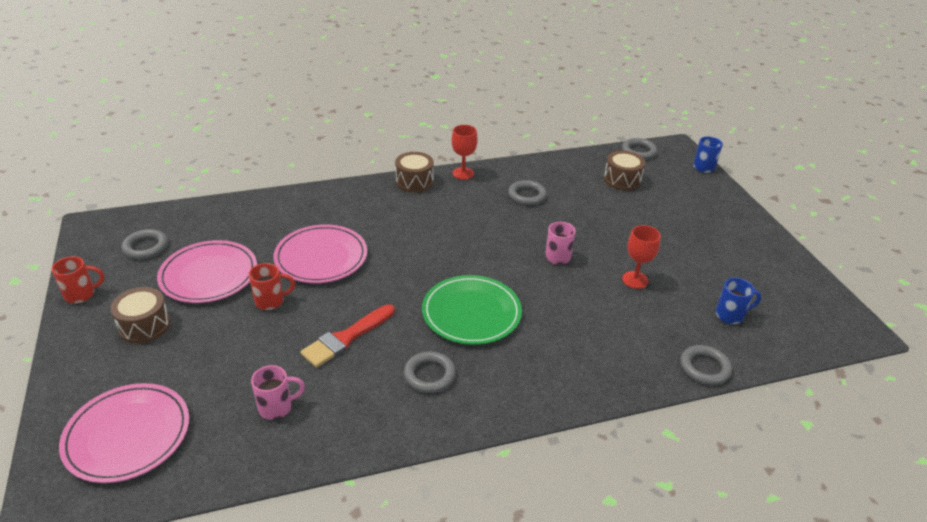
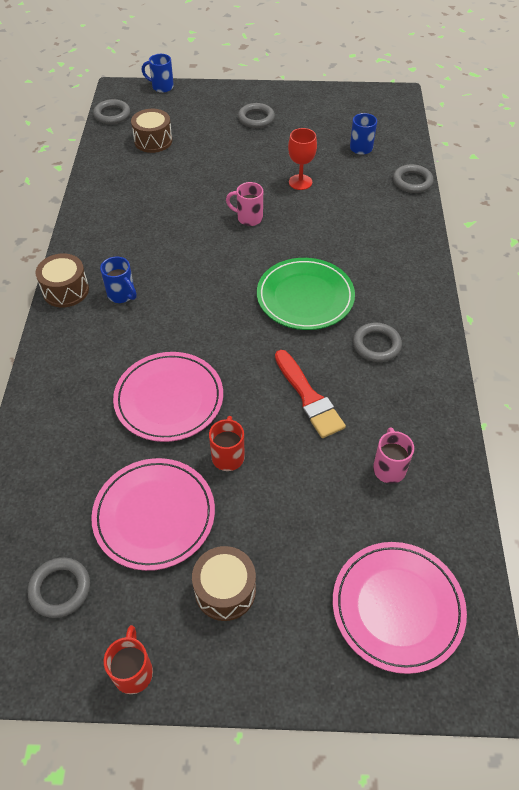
camera: 70 degrees left, 15 degrees up
red goblet [451,125,478,180] -> none
grey ring [508,180,547,205] -> grey ring moved to [238,103,275,128]
none -> blue mug [100,257,137,303]

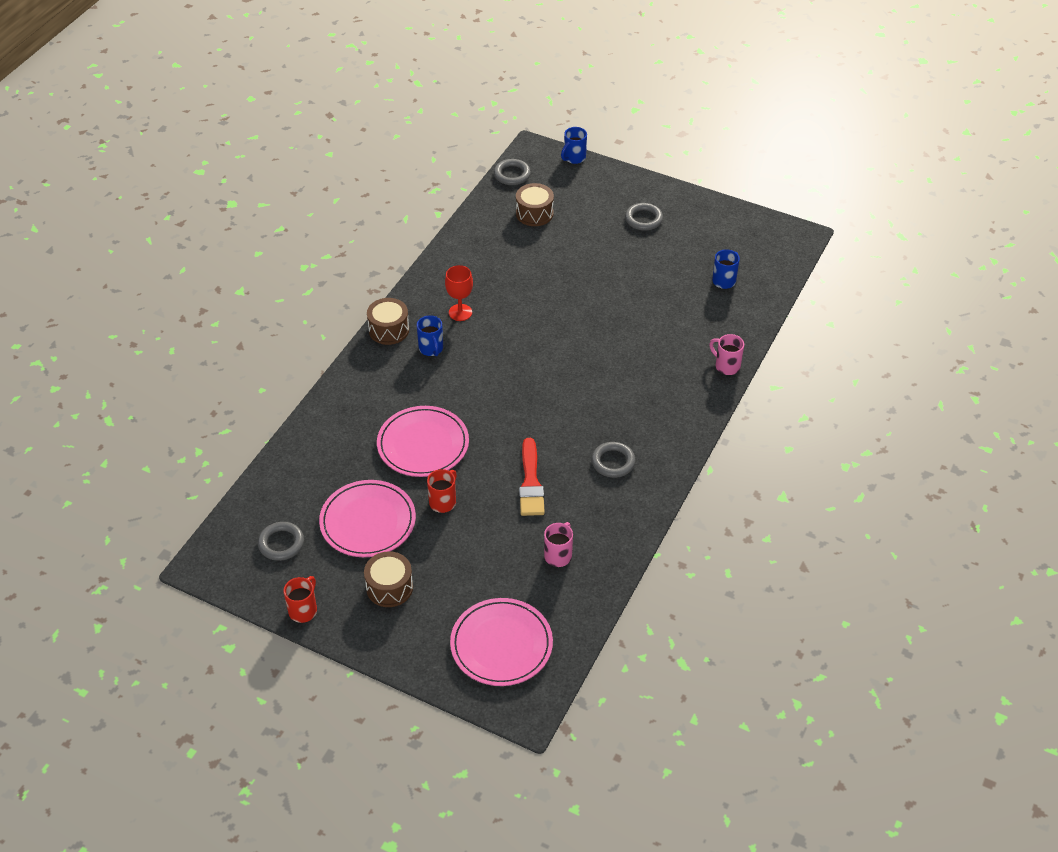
camera: 25 degrees right, 5 degrees down
blue mug [142,54,174,93] -> blue mug turned 90 degrees counterclockwise [561,127,587,164]
pink mug [226,182,263,226] -> pink mug moved to [709,334,744,375]
green plate [257,258,355,330] -> none
red goblet [288,128,317,190] -> red goblet moved to [445,265,473,321]
grey ring [393,164,434,193] -> none

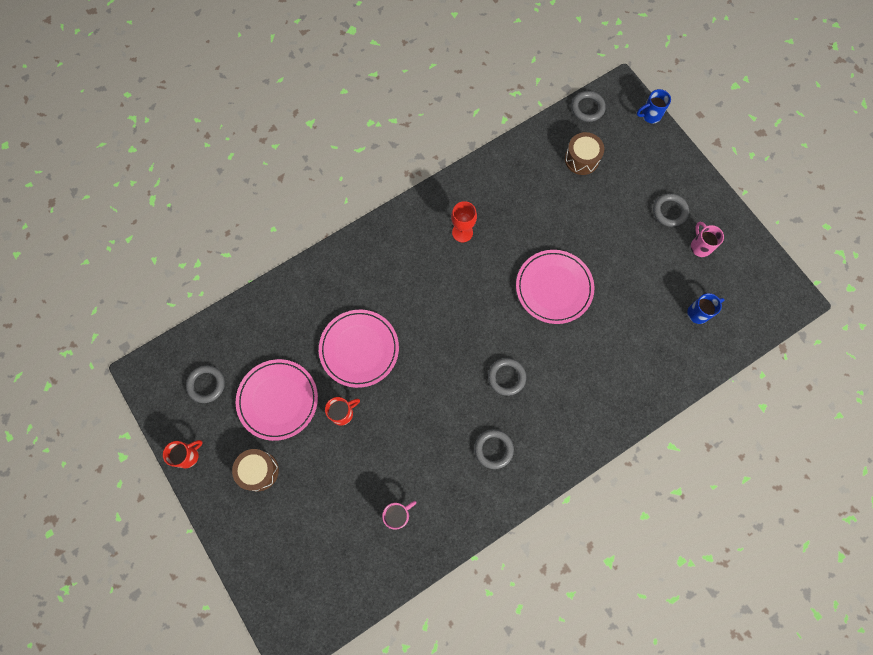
camera: 30 degrees right, 25 degrees up
brown drum [367,298,409,345] -> none
blue mug [417,315,443,356] -> none
pink plate [450,598,553,686] -> pink plate moved to [516,250,594,324]
red brush [519,438,545,516] -> none
pink mug [709,334,744,375] -> pink mug moved to [691,222,724,257]
none -> grey ring [488,358,526,396]

